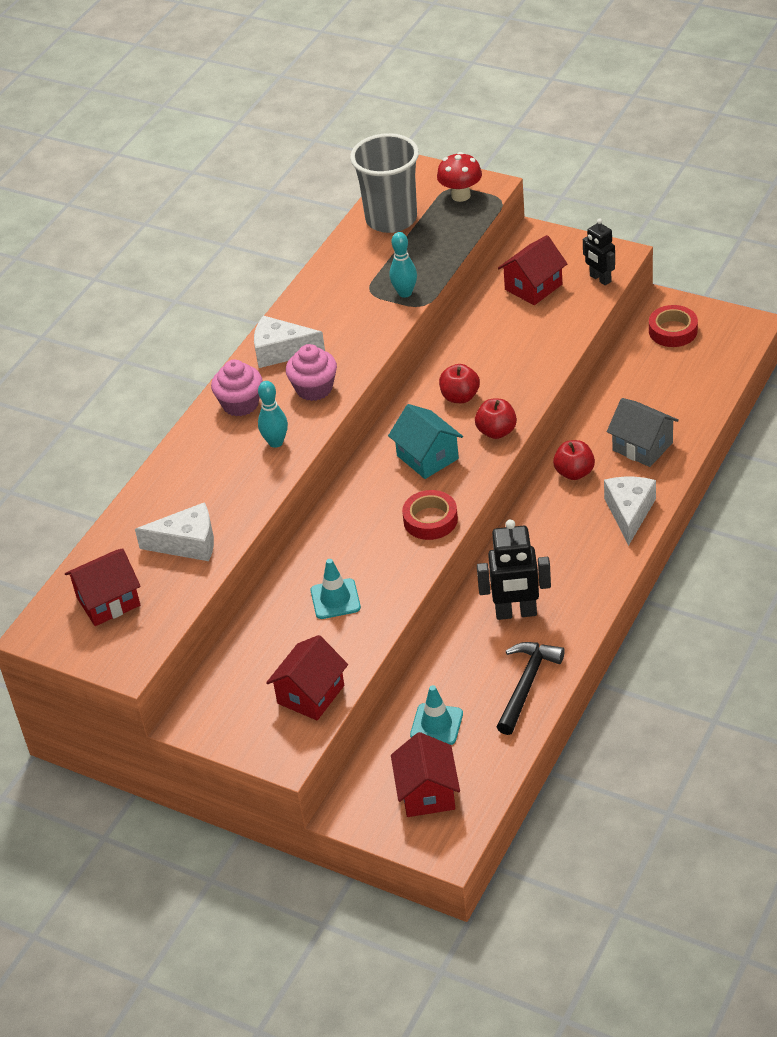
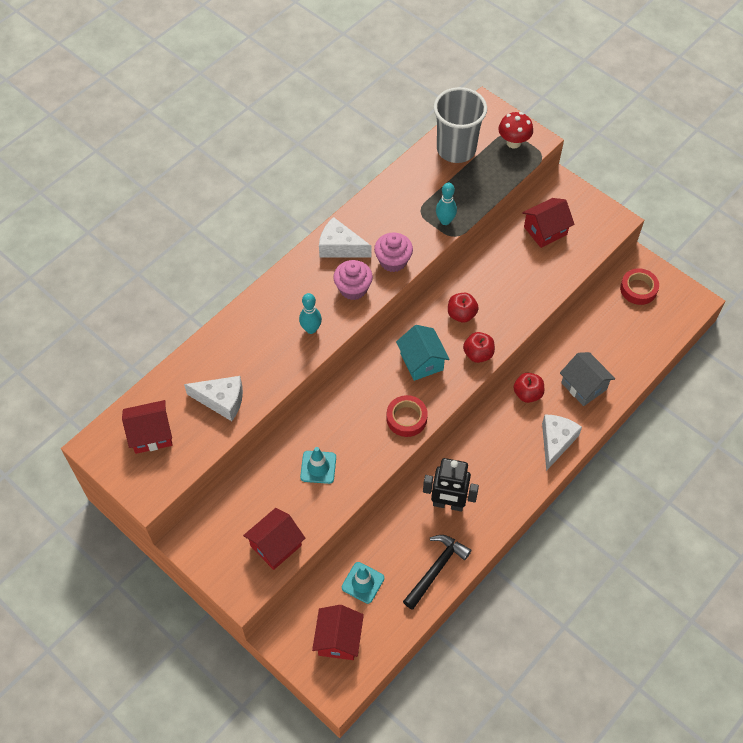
camera: 10 degrees right, 15 degrees up
pink cupcake [211,360,263,416] -> pink cupcake moved to [374,233,413,272]
black robot [583,219,615,285] -> none

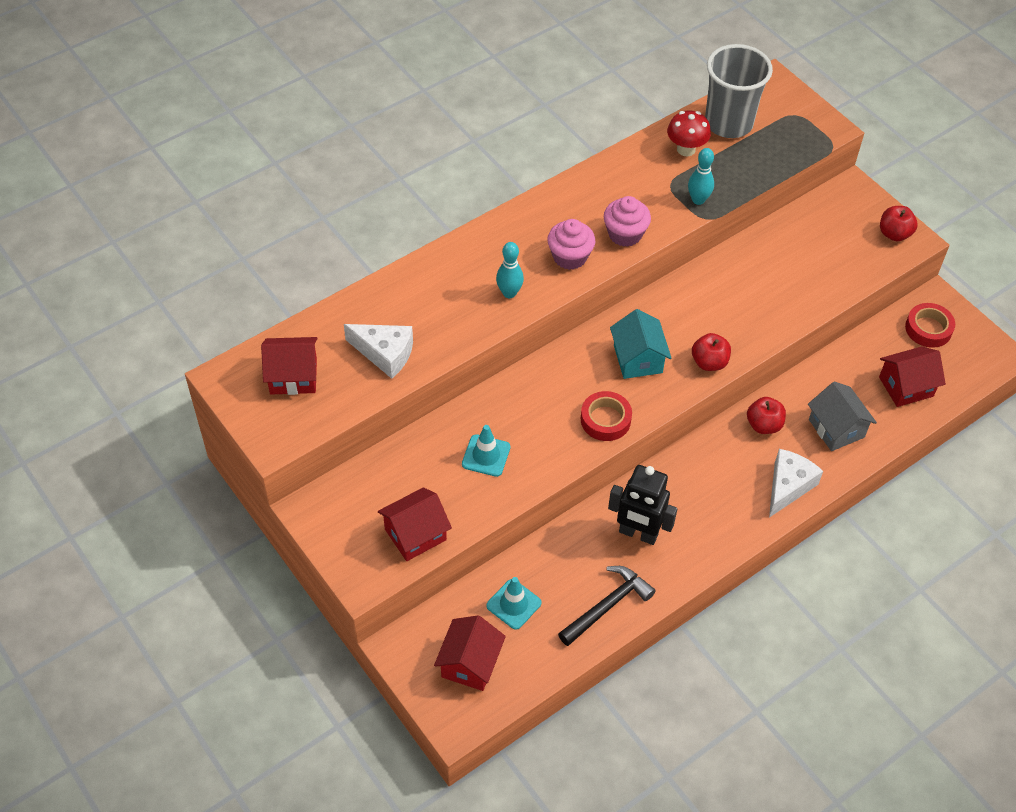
camera: 10 degrees right, 5 degrees down
white cheese [319,217,371,257] -> none
red apple [448,293,479,323] -> red apple moved to [880,206,918,241]
red mushroom [498,112,533,149] -> red mushroom moved to [667,110,711,156]
red house [522,198,574,248] -> red house moved to [879,346,946,407]

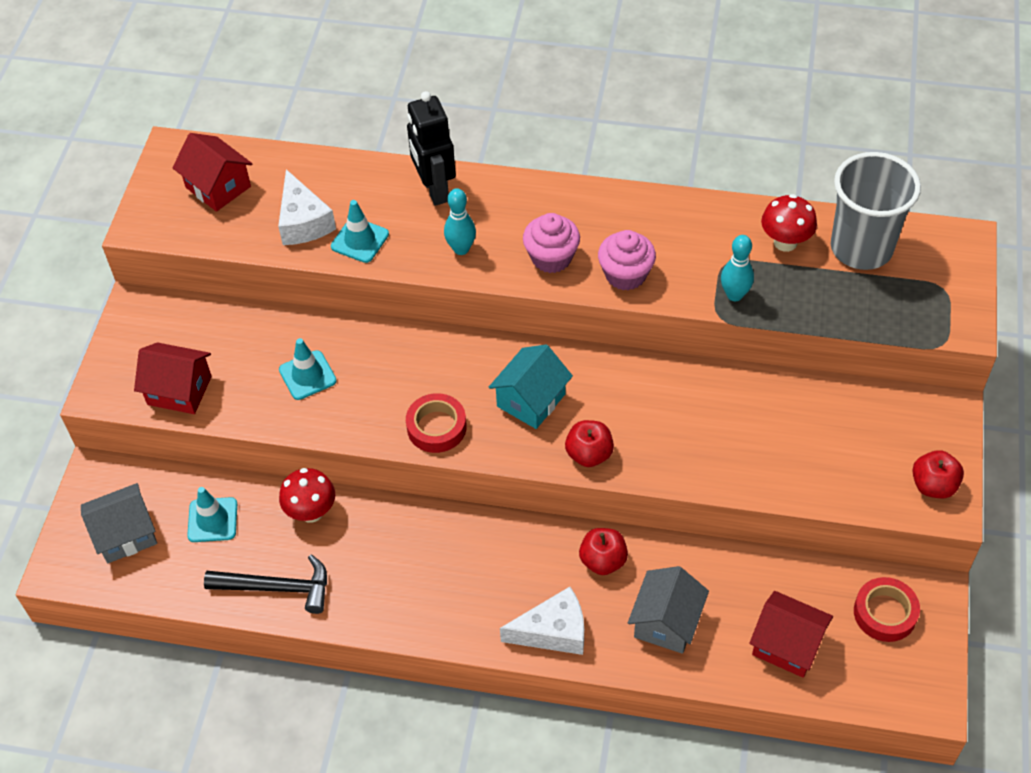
camera: 50 degrees right, 0 degrees up
red house [434,616,506,691] -> grey house [81,483,157,563]
black robot [608,465,677,545] -> black robot moved to [407,91,456,206]
none -> red mushroom [279,468,335,523]
none -> turquoise traffic cone [331,200,389,263]

